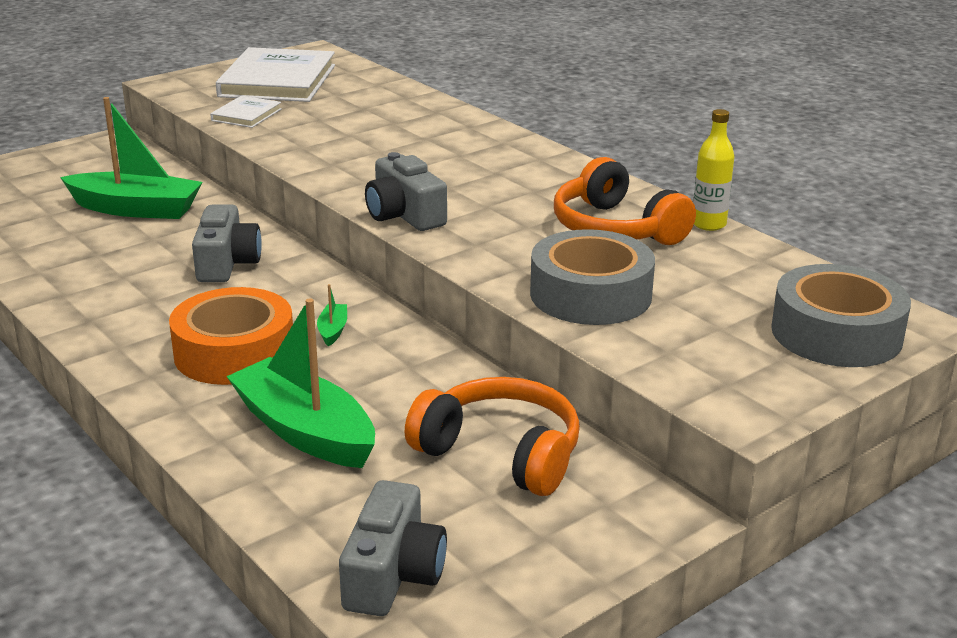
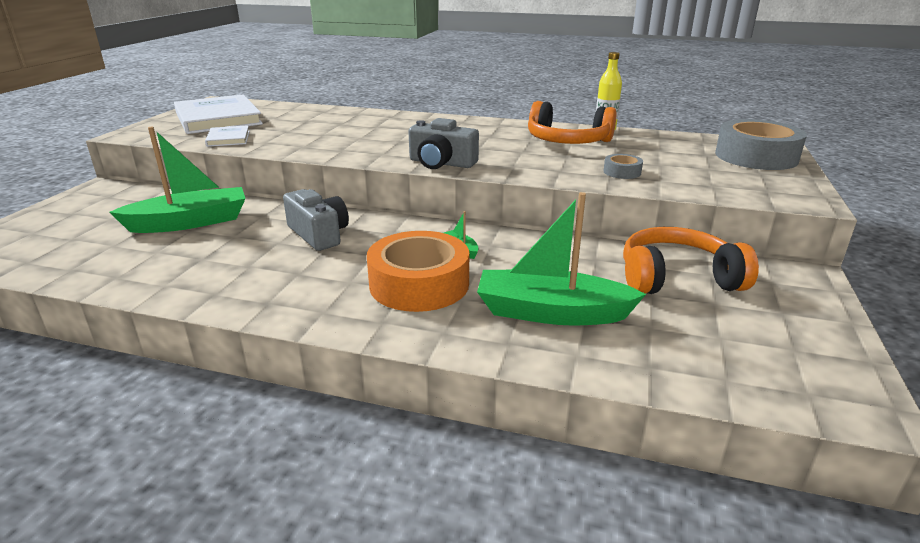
camera: 35 degrees left, 0 degrees up
grey camera [339,480,447,616] -> none
grey tape [530,229,655,325] -> grey tape [603,154,643,179], size x0.45

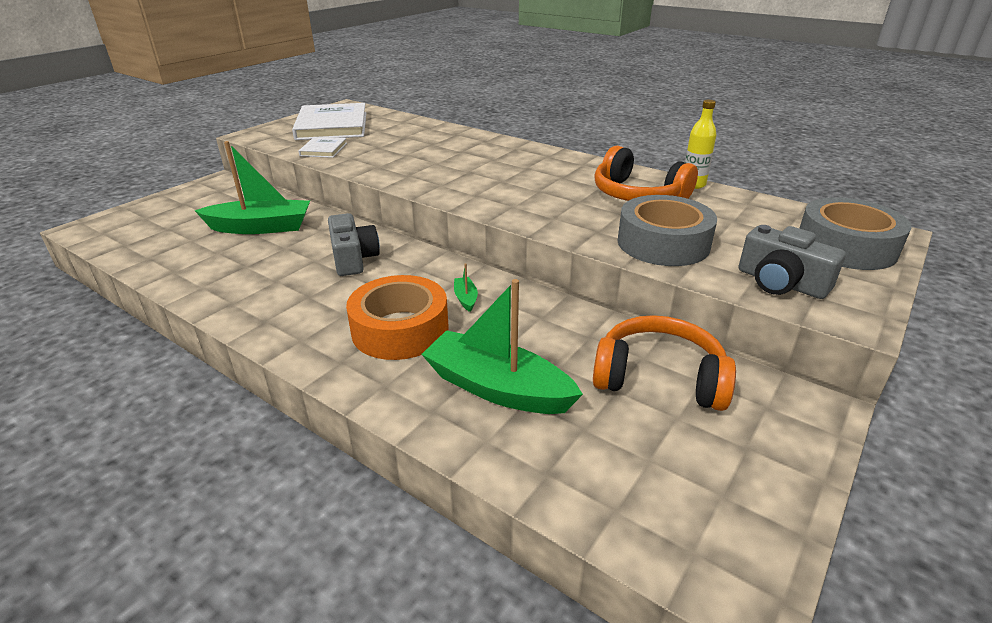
camera: 20 degrees right, 5 degrees up
grey camera [408,118,479,169] -> grey camera moved to [739,225,846,299]
grey tape [603,154,643,179] -> grey tape [618,195,717,266], size x2.23

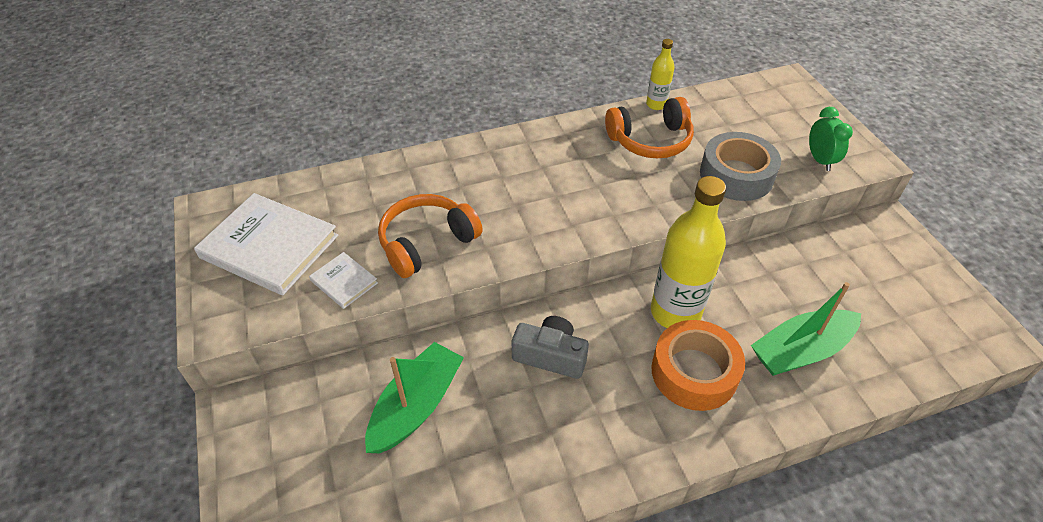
camera: 55 degrees left, 15 degrees up
green boat [454,264,478,312] -> yellow bottle [651,176,726,328]
orange headphones [593,315,736,411] -> orange headphones moved to [378,194,483,278]
grey camera [739,225,846,299] -> green clock [809,107,853,171]
grey tape [800,197,912,270] -> none

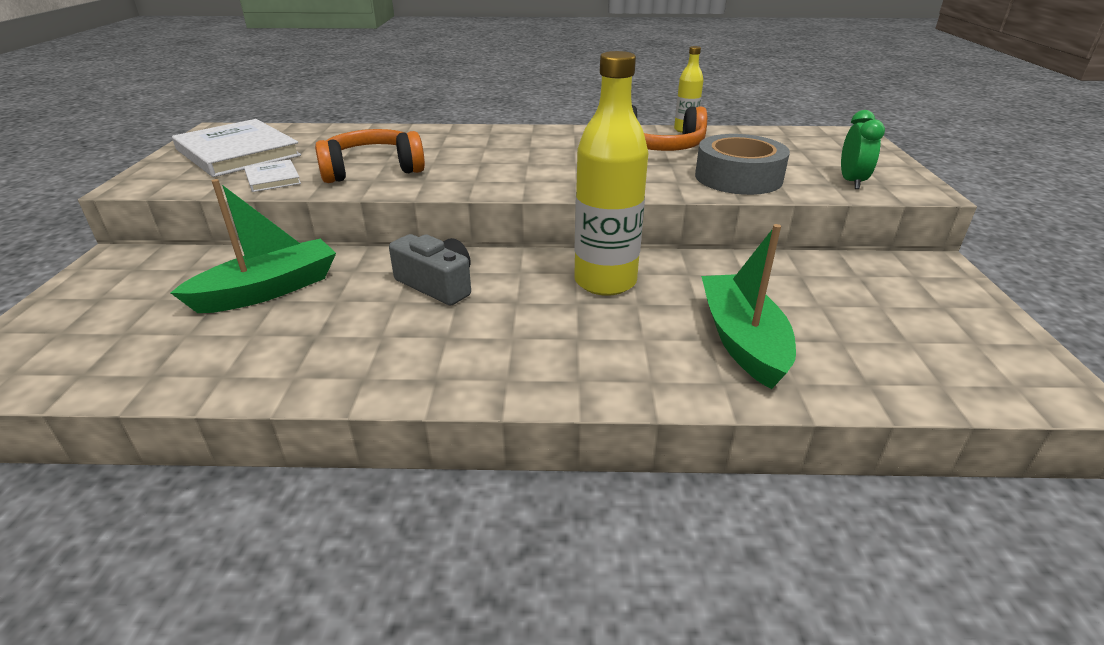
camera: 20 degrees right, 15 degrees down
orange tape [651,320,745,411] -> none
green boat [751,282,861,376] -> green boat turned 90 degrees clockwise [701,224,796,389]

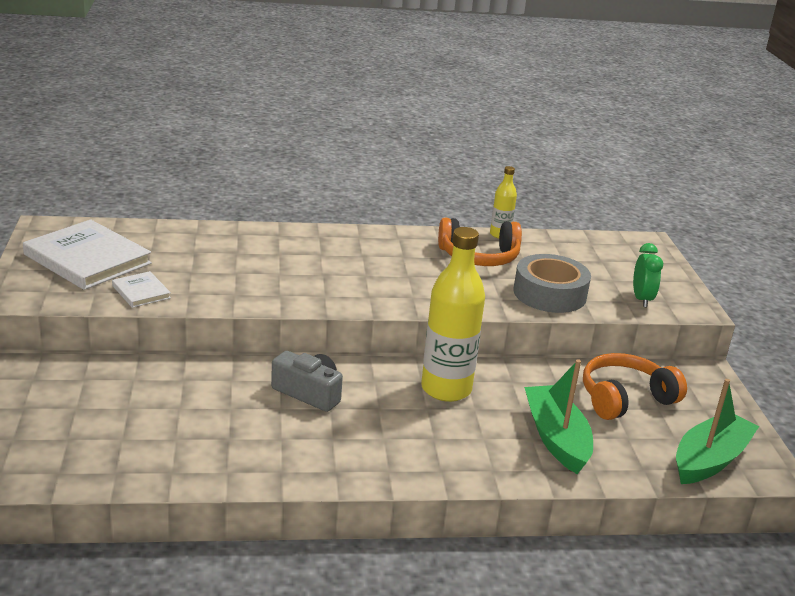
camera: 10 degrees left, 5 degrees down
green boat [170,179,336,313] -> green boat moved to [676,379,759,484]
orange headphones [315,129,425,183] -> orange headphones moved to [583,353,687,420]

